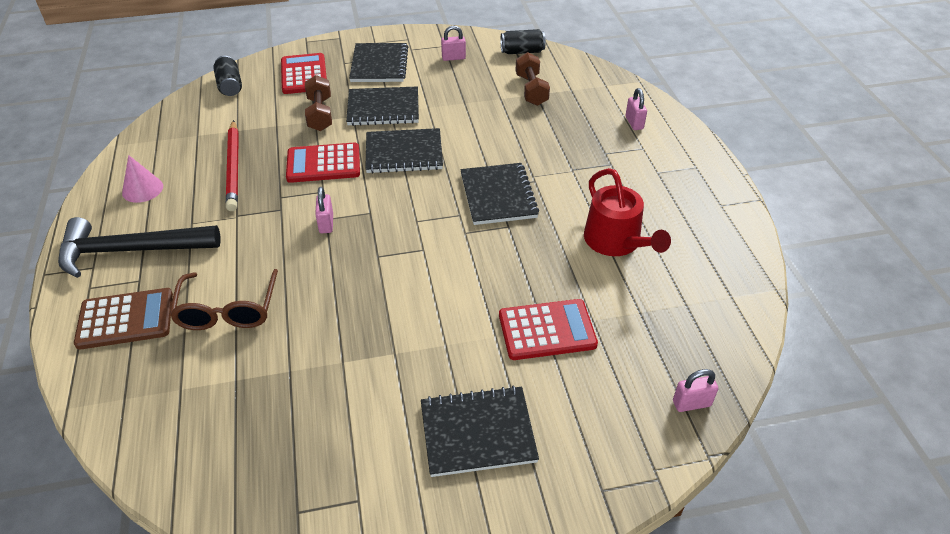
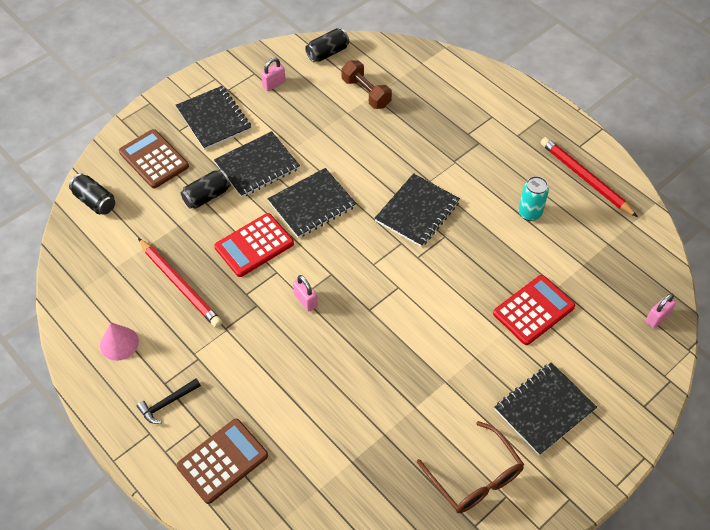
camera: 30 degrees left, 10 degrees up
black hammer [58,217,221,278] -> black hammer [137,378,201,424], size x0.45
brown glasses [169,269,278,330] -> brown glasses moved to [417,421,524,513]
red calculator [281,53,327,94] -> brown calculator [119,129,189,189]
brown dumbbell [305,75,332,131] -> black can [181,169,231,209]
black notebook [460,163,539,225] -> black notebook turned 75 degrees clockwise [375,173,460,247]
red watering can [584,168,671,256] -> turquoise can [518,176,549,221]
pink padlock [625,88,647,130] -> none
none -> red pencil [540,137,638,217]

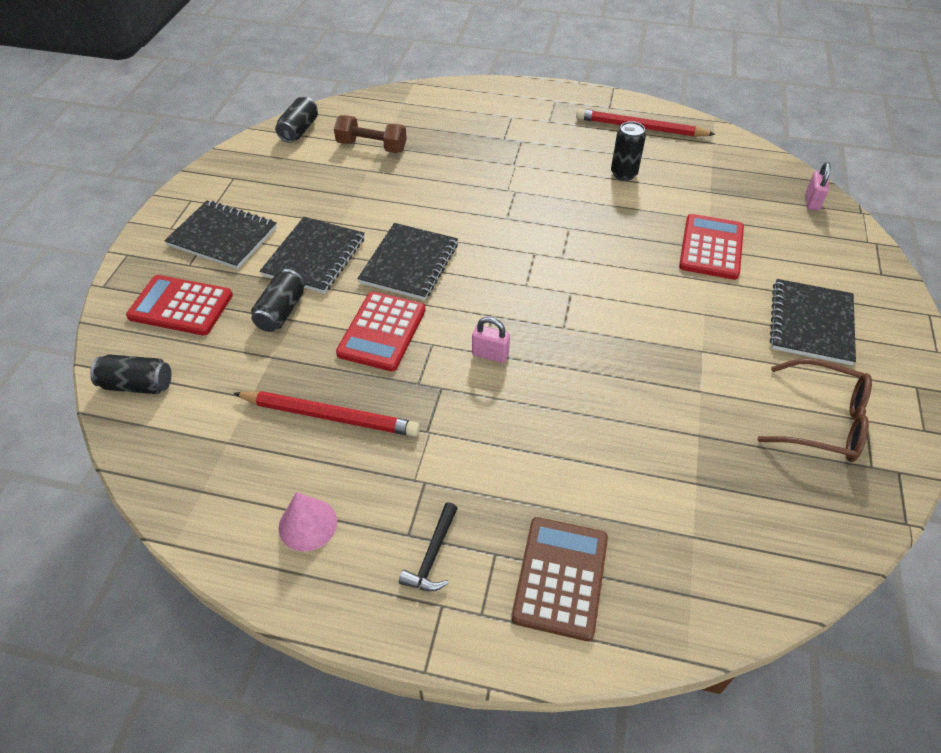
camera: 35 degrees left, 5 degrees down
brown calculator [119,129,189,189] -> red calculator [126,275,233,336]
pink padlock [261,58,285,91] -> none
black notebook [375,173,460,247] -> none
turquoise can [518,176,549,221] -> black can [611,121,646,181]

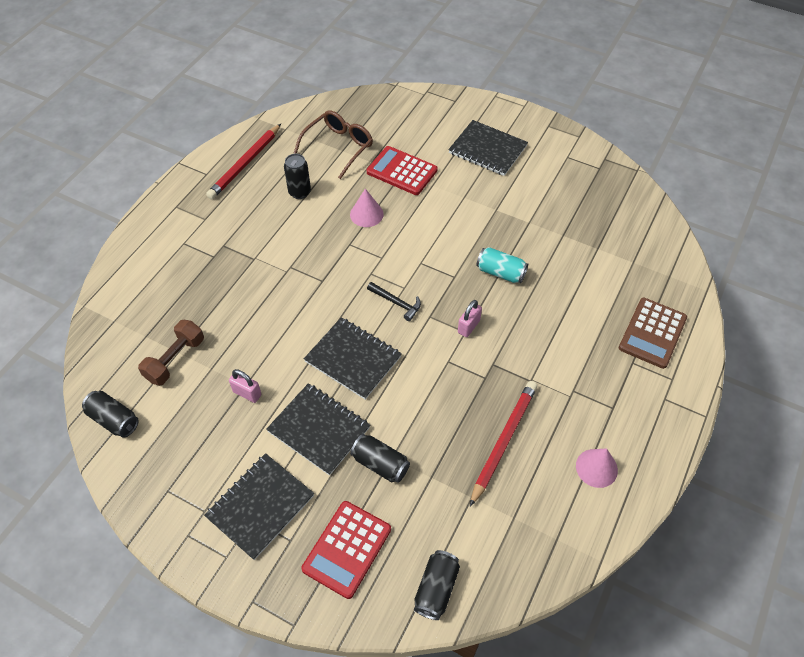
camera: 75 degrees left, 5 degrees up
red calculator [336,292,426,371] -> none
black hammer [399,502,458,591] -> black hammer moved to [367,282,421,321]
brown calculator [511,517,608,641] -> brown calculator turned 90 degrees counterclockwise [619,298,687,369]
brown glasses [758,358,872,462] -> brown glasses moved to [294,110,373,179]
pink padlock [806,162,831,210] -> pink padlock moved to [229,369,261,403]
none -> pink cone [350,188,384,227]
none -> turquoise can [476,247,528,283]

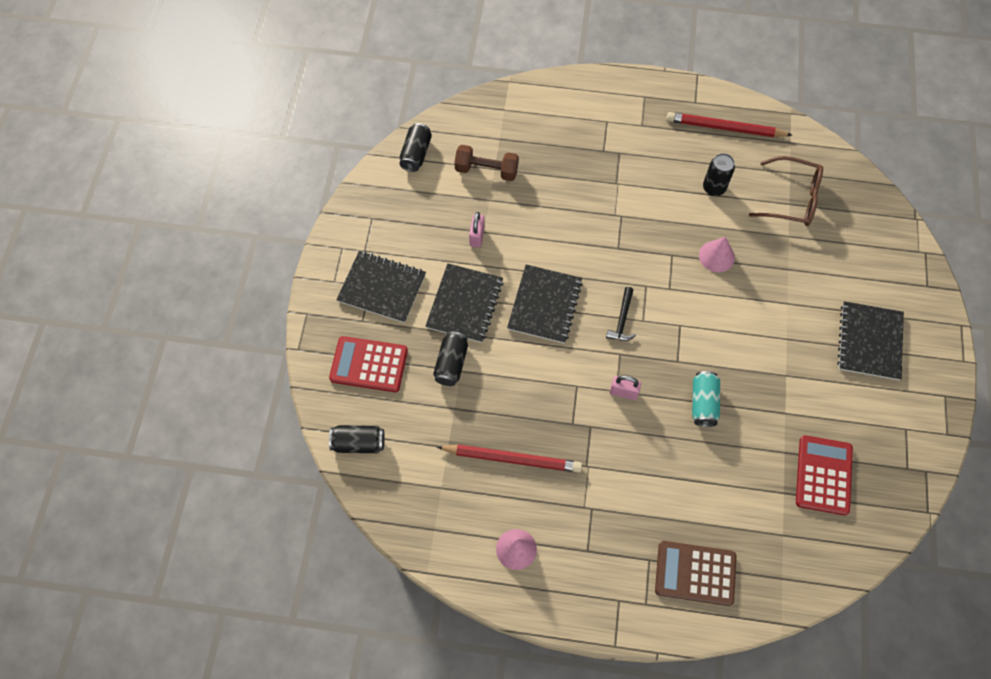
camera: 70 degrees right, 10 degrees up
red calculator [367,146,437,195] -> red calculator moved to [796,435,853,516]

